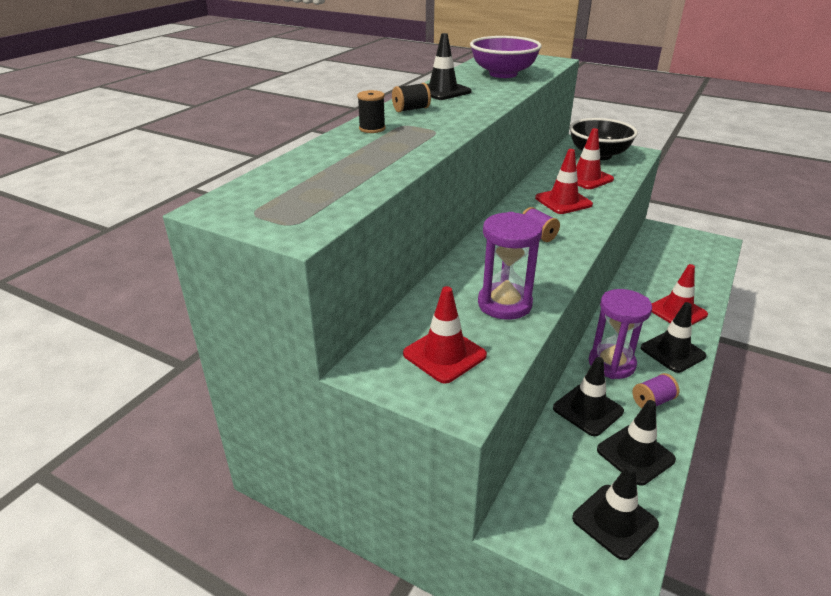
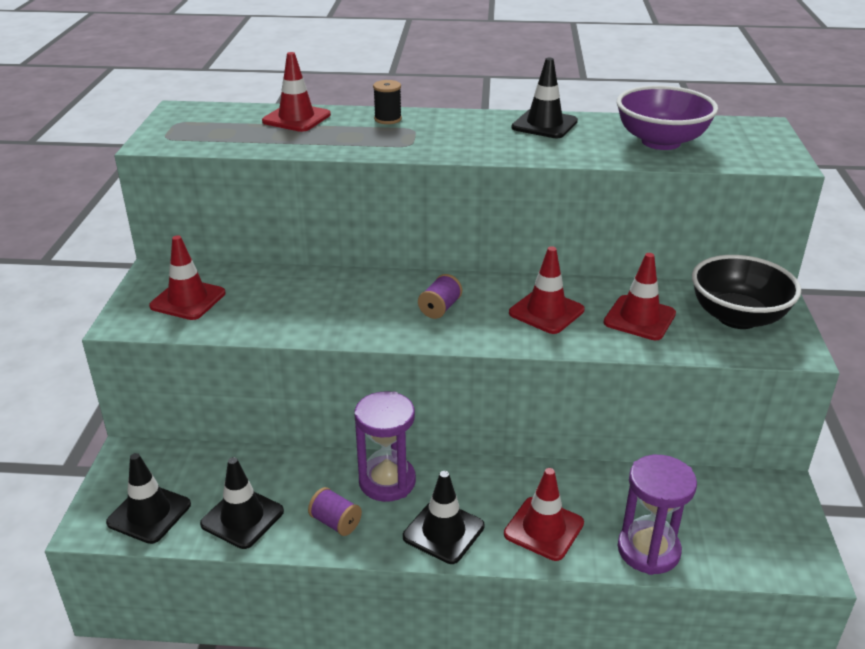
camera: 65 degrees right, 0 degrees up
black spool [392,83,431,112] -> none
purple hourglass [478,212,542,320] -> purple hourglass moved to [618,455,697,575]
black traffic cone [553,357,624,436] -> none
none -> red traffic cone [262,52,331,132]

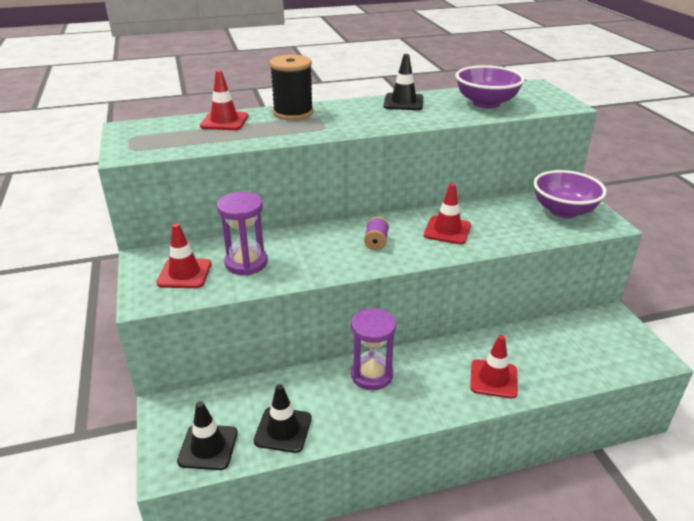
camera: 20 degrees left, 0 degrees up
purple spool [308,487,362,536] -> none
black spool [373,80,402,124] -> black spool [269,55,313,120], size x1.95
black traffic cone [403,471,485,564] -> none
red traffic cone [604,253,676,340] -> none
purple hourglass [618,455,697,575] -> purple hourglass moved to [217,192,268,276]
black bowl [692,255,801,329] -> purple bowl [533,170,607,218]

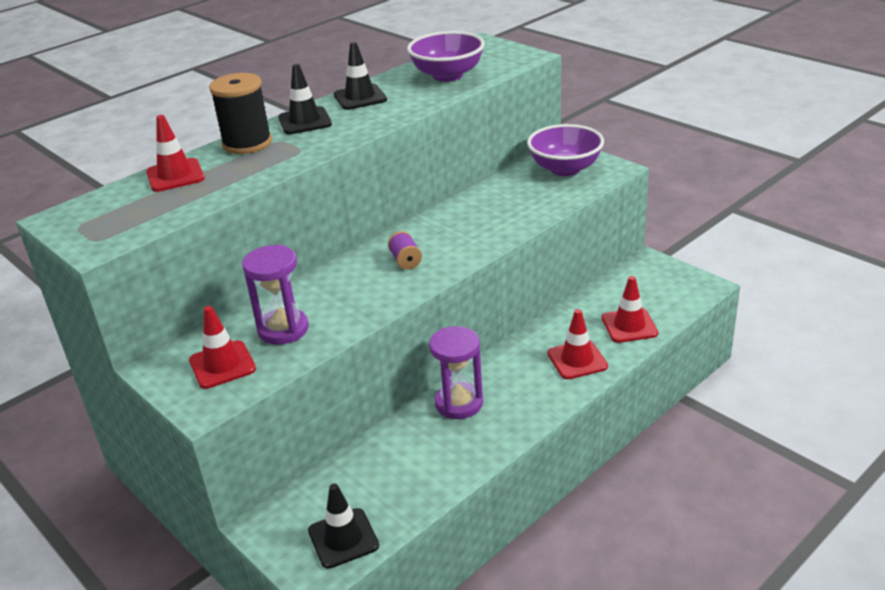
camera: 25 degrees left, 0 degrees up
black traffic cone [254,384,312,453] -> black traffic cone moved to [278,64,332,135]
red traffic cone [424,183,471,244] -> red traffic cone moved to [602,276,658,343]

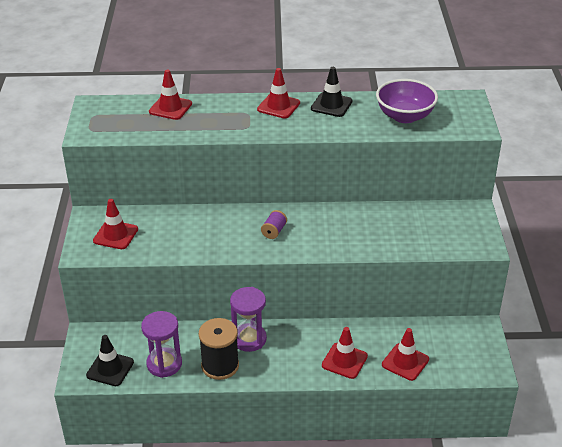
camera: 40 degrees right, 5 degrees up
black spool [209,73,272,154] -> black spool moved to [199,318,239,380]
purple hourglass [242,245,309,345] -> purple hourglass moved to [141,311,182,378]
black traffic cone [278,64,332,135] -> red traffic cone [257,68,300,118]
purple bowl [527,124,604,176] -> none

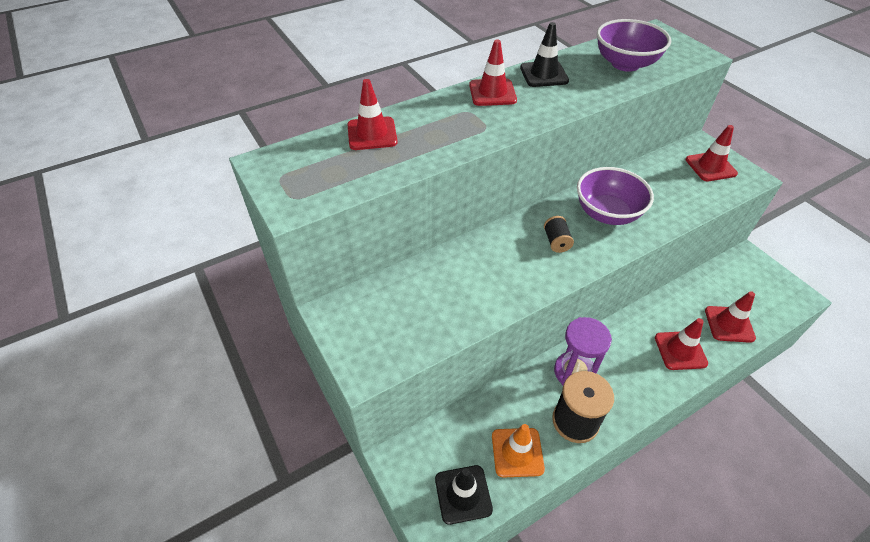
camera: 30 degrees left, 10 degrees up
red traffic cone [93,199,138,249] -> red traffic cone moved to [686,125,738,181]
purple hourglass [141,311,182,378] -> orange traffic cone [492,424,545,478]
purple spool [261,210,287,239] -> black spool [544,216,574,253]
none -> purple bowl [577,167,654,225]

